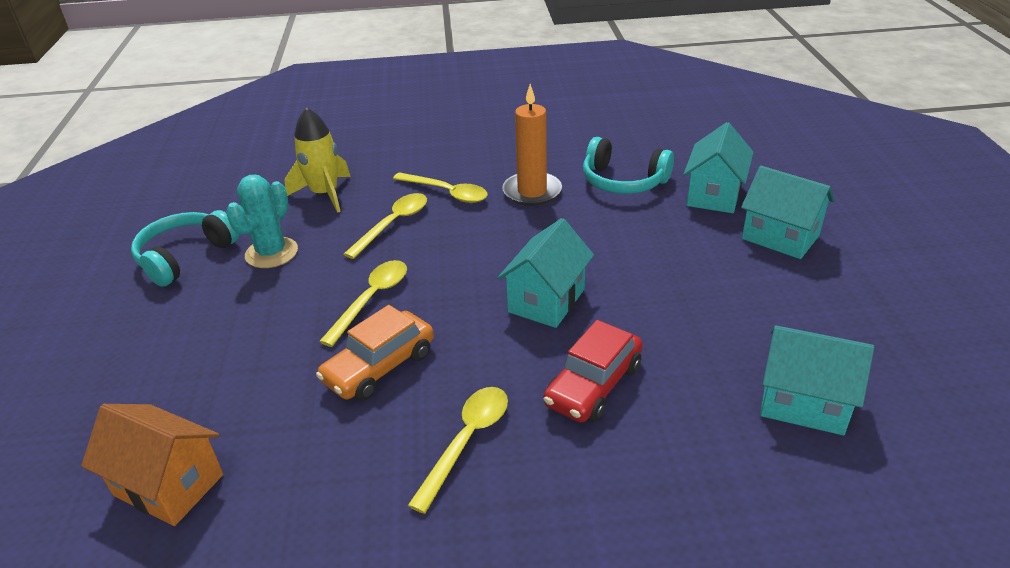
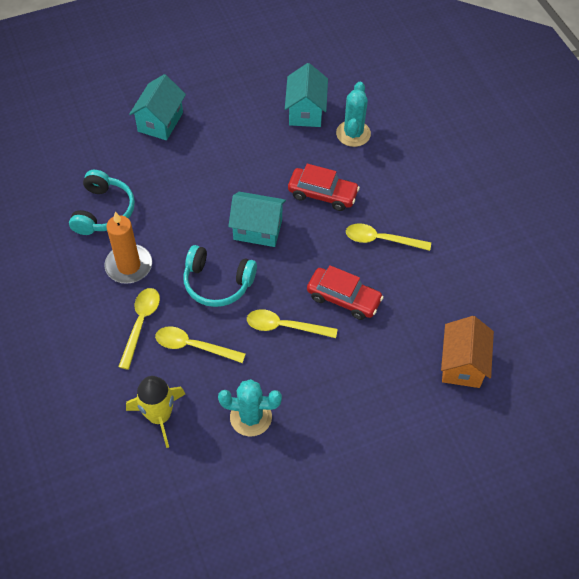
camera: 110 degrees left, 20 degrees up
turquoise headphones [131,210,239,287] -> turquoise headphones moved to [183,245,257,307]
orange car [316,305,434,401] -> red car [307,265,384,320]
turquoise house [683,122,754,213] -> none
none -> turquoise cactus [336,82,371,147]

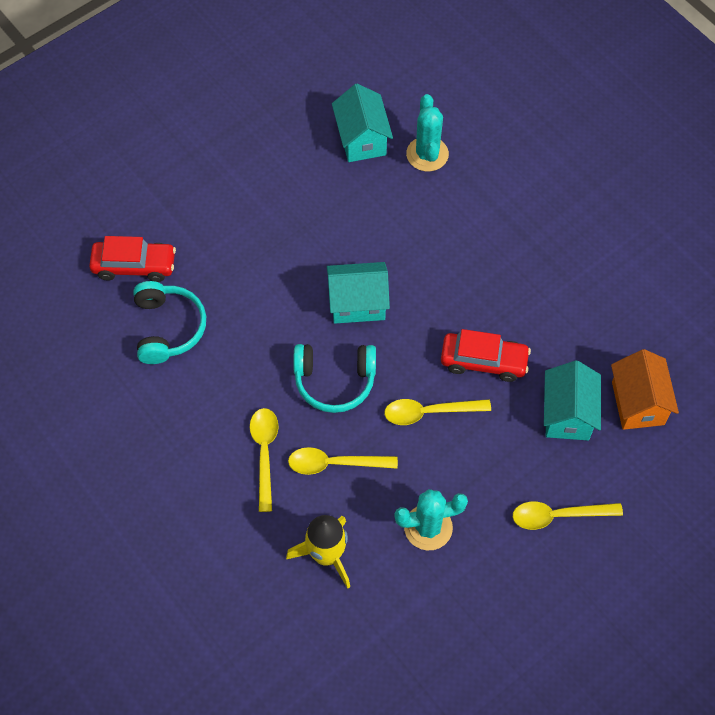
camera: 15 degrees left, 5 degrees up
orange candle [105,212,152,284] -> none
turquoise house [129,74,186,140] -> turquoise house moved to [544,361,601,440]
red car [288,164,360,211] -> red car moved to [89,236,176,282]
yellow spoon [346,223,431,251] -> yellow spoon moved to [513,501,623,530]

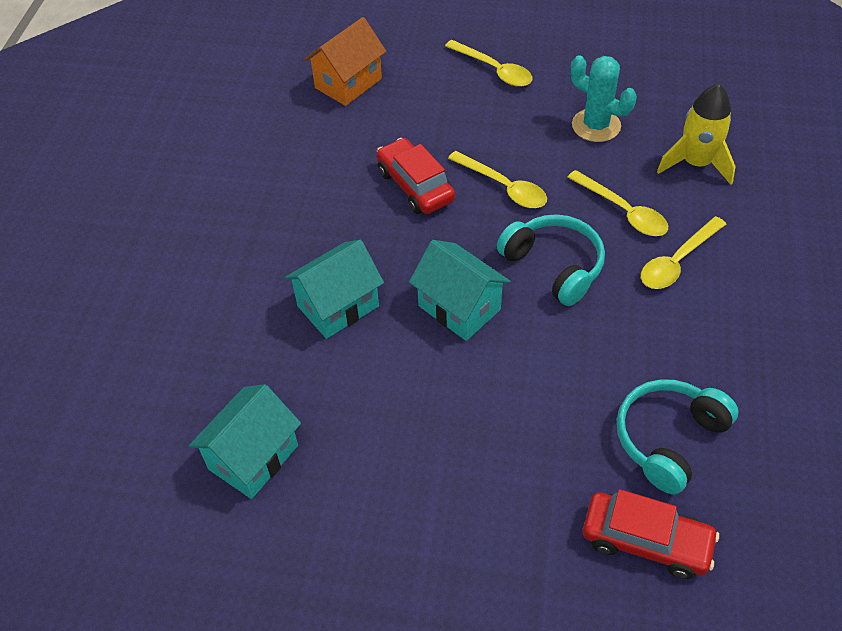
camera: 130 degrees left, 10 degrees down
red car [89,236,176,282] -> red car turned 150 degrees clockwise [583,489,719,579]
turquoise cactus [406,94,449,172] -> none
turquoise house [544,361,601,440] -> turquoise house moved to [284,240,384,339]

